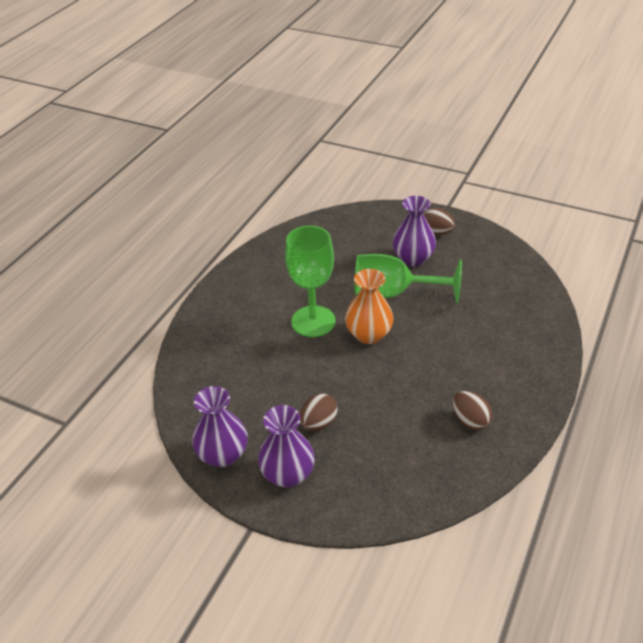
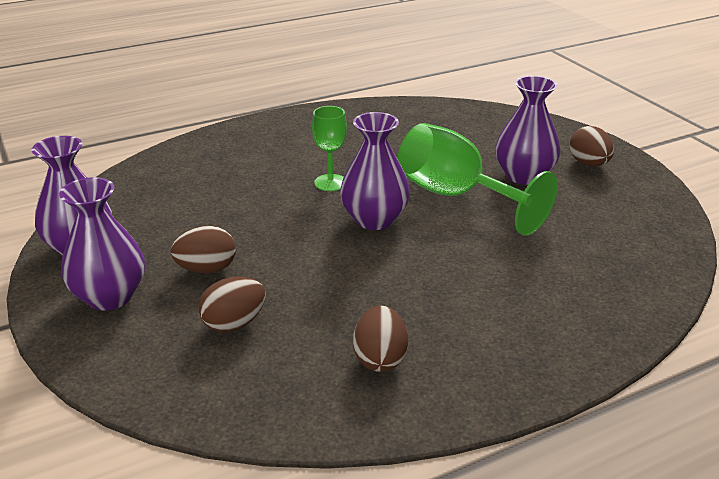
camera: 35 degrees right, 10 degrees down
green goblet [285,226,335,337] -> green goblet [312,106,347,191], size x0.54
orange vase [345,269,394,344] -> purple vase [340,112,410,230]
none -> brown egg [199,276,266,333]

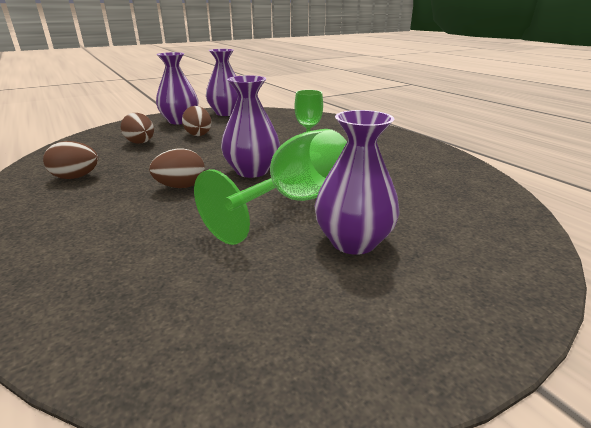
camera: 85 degrees right, 5 degrees down
brown egg [570,126,614,167] -> brown egg moved to [149,149,205,188]

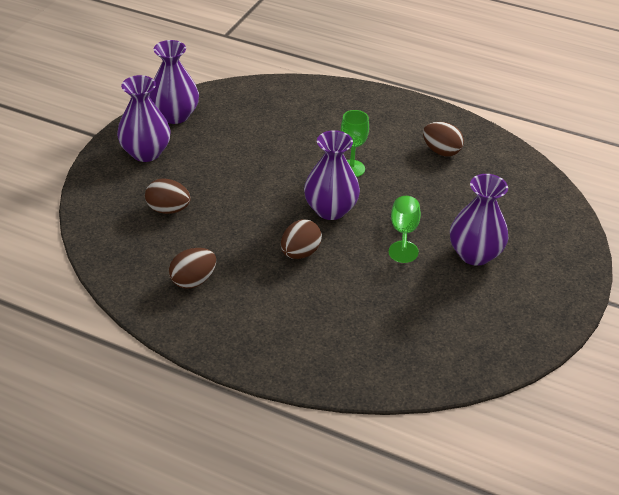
camera: 35 degrees left, 15 degrees up
brown egg [182,106,212,136] -> brown egg moved to [423,122,464,157]
green goblet [194,129,347,245] -> green goblet [389,196,421,263], size x0.54

